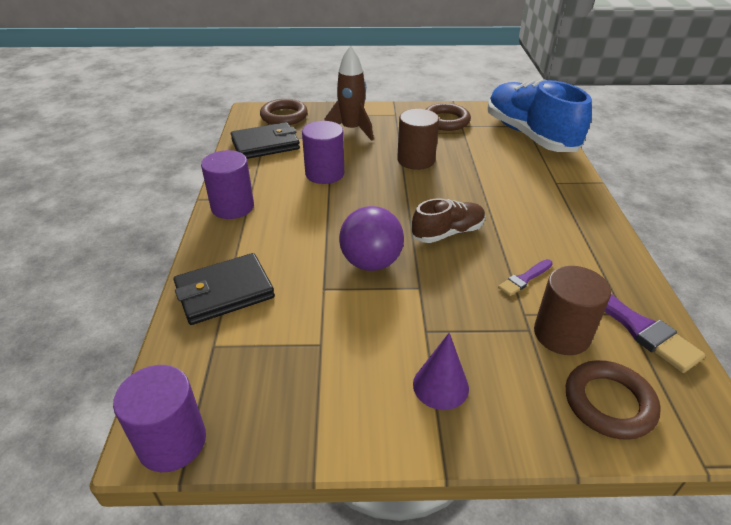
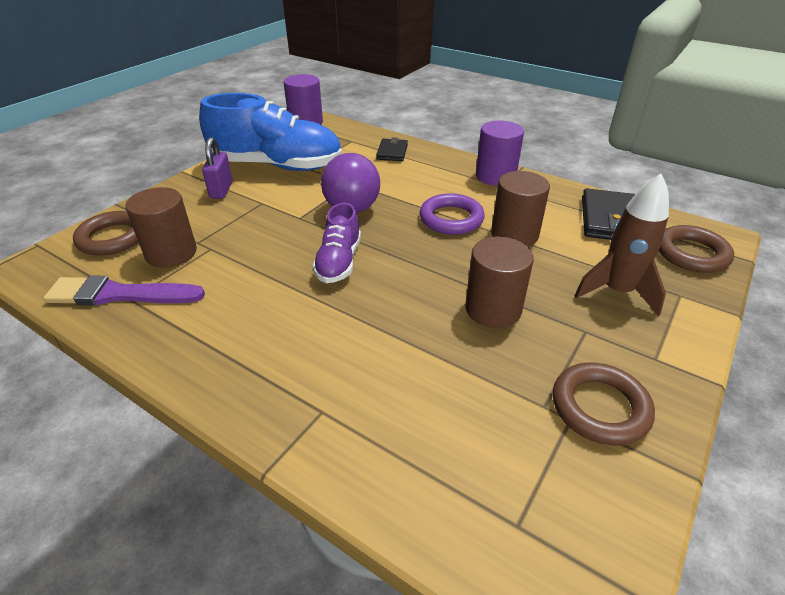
camera: 125 degrees right, 0 degrees up
black wallet [174,253,275,325] -> black wallet [376,138,408,161], size x0.59
purple cylinder [302,121,344,184] -> brown cylinder [491,171,550,246]
brown shoe [412,198,486,243] -> purple shoe [312,202,361,283]
purple cone [413,333,469,410] -> purple padlock [202,137,233,199]
blue shoe [487,79,592,152] -> blue shoe moved to [199,93,342,171]
purple brush [498,259,553,296] -> none
none -> purple ring [420,193,485,235]

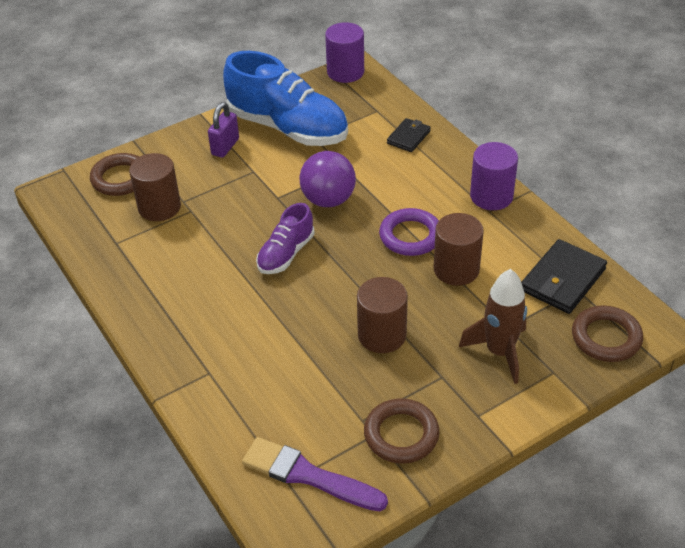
camera: 25 degrees right, 5 degrees up
purple brush [44,275,205,305] -> purple brush moved to [242,437,388,511]

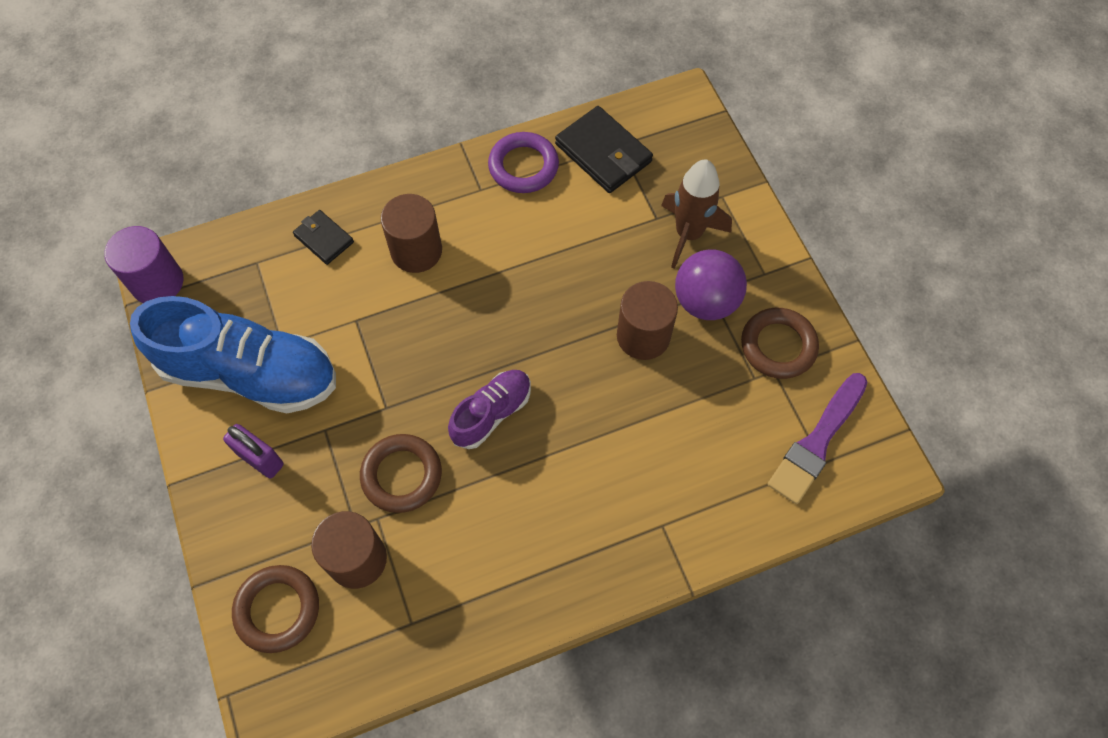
camera: 80 degrees left, 20 degrees up
blue shoe [223,51,348,146] -> blue shoe turned 60 degrees clockwise [130,296,336,413]
purple shoe [256,203,315,274] -> purple shoe turned 90 degrees counterclockwise [448,370,531,449]
purple ball [299,151,356,207] -> purple ball moved to [675,249,747,320]
purple ring [379,208,439,256] -> purple ring moved to [488,132,559,193]
brown cylinder [434,213,484,286] -> brown cylinder moved to [381,194,442,273]
purple cylinder [470,142,518,210] -> none
brown ring [572,305,643,362] -> brown ring moved to [360,434,442,513]

